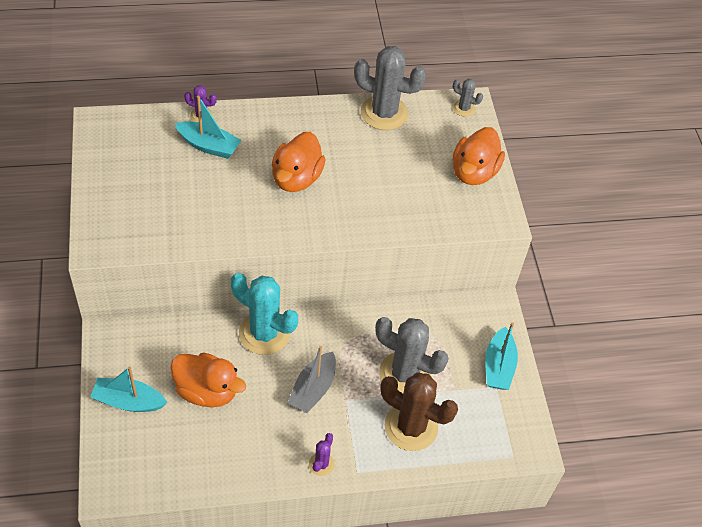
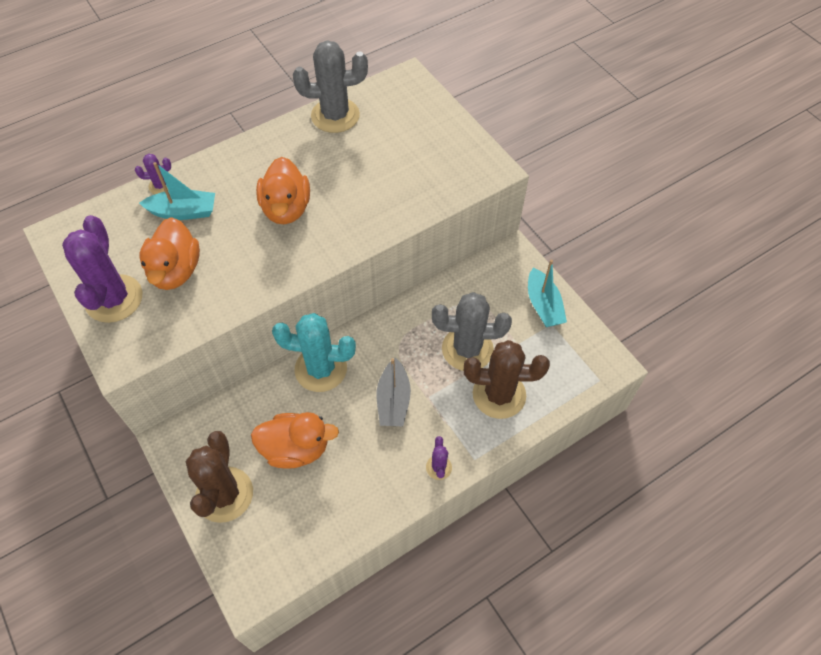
camera: 20 degrees left, 5 degrees up
turquoise boat [90,367,167,412] -> brown cactus [185,431,253,523]
grey cactus [453,79,483,117] -> none
orange duck [453,127,505,185] -> orange duck moved to [139,217,200,290]
none -> purple cactus [62,215,142,323]

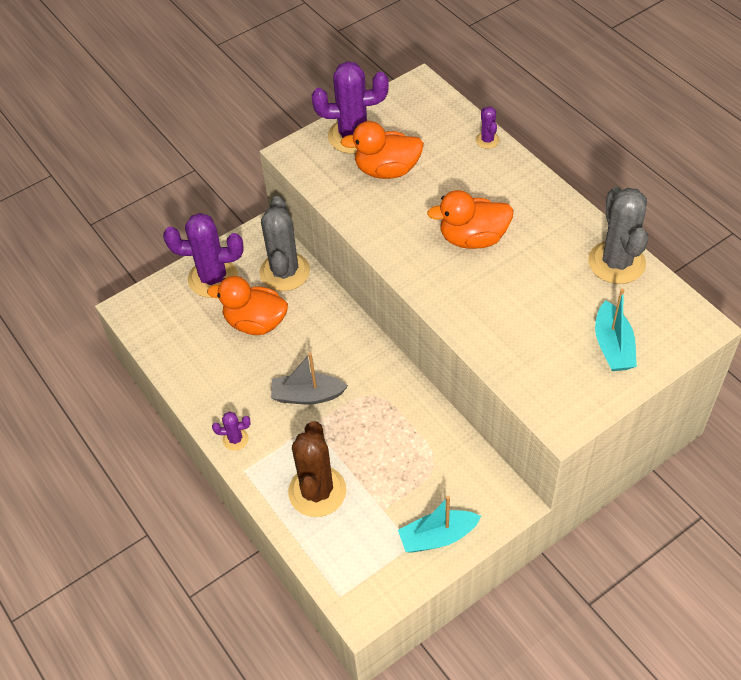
camera: 90 degrees right, 5 degrees down
turquoise boat [139,162,215,220] -> turquoise boat moved to [595,289,637,371]
brown cactus [185,431,253,523] -> purple cactus [163,213,243,298]
orange duck [251,412,339,469] -> orange duck turned 105 degrees clockwise [207,276,288,335]
turquoise cactus [272,313,356,392] -> none
grey cactus [432,292,512,371] -> grey cactus moved to [259,196,310,291]

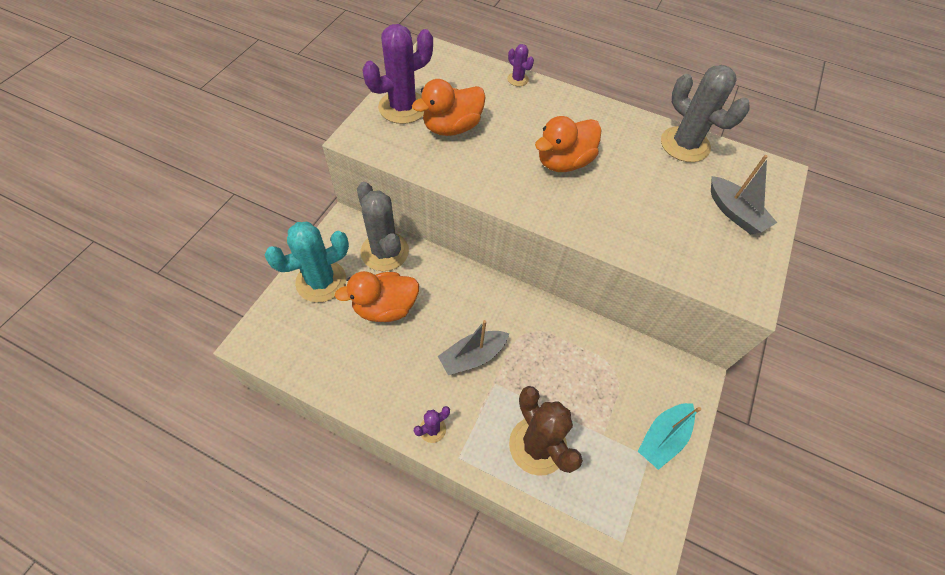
camera: 35 degrees left, 5 degrees up
purple cactus [163,213,243,298] -> turquoise cactus [265,222,349,303]
turquoise boat [595,289,637,371] -> grey boat [711,155,777,235]

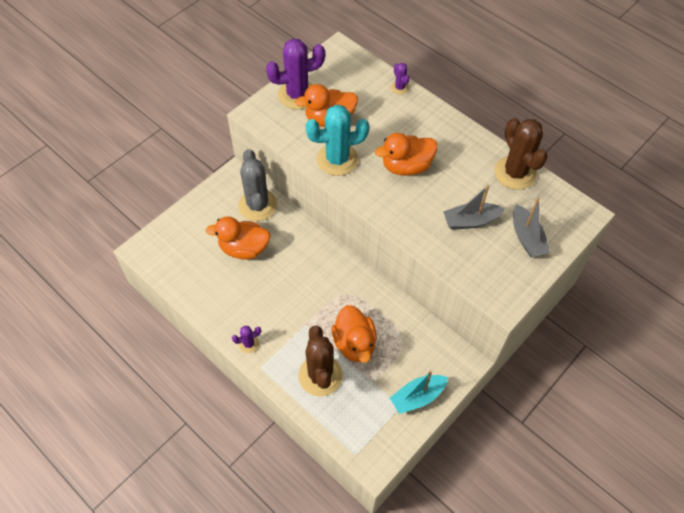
camera: 20 degrees right, 0 degrees up
turquoise cactus [265,222,349,303] -> turquoise cactus moved to [306,105,369,176]
grey boat [438,320,509,375] -> grey boat moved to [443,185,505,229]
grey cactus [661,65,750,162] -> brown cactus [494,118,548,190]
none -> orange duck [332,305,377,363]

